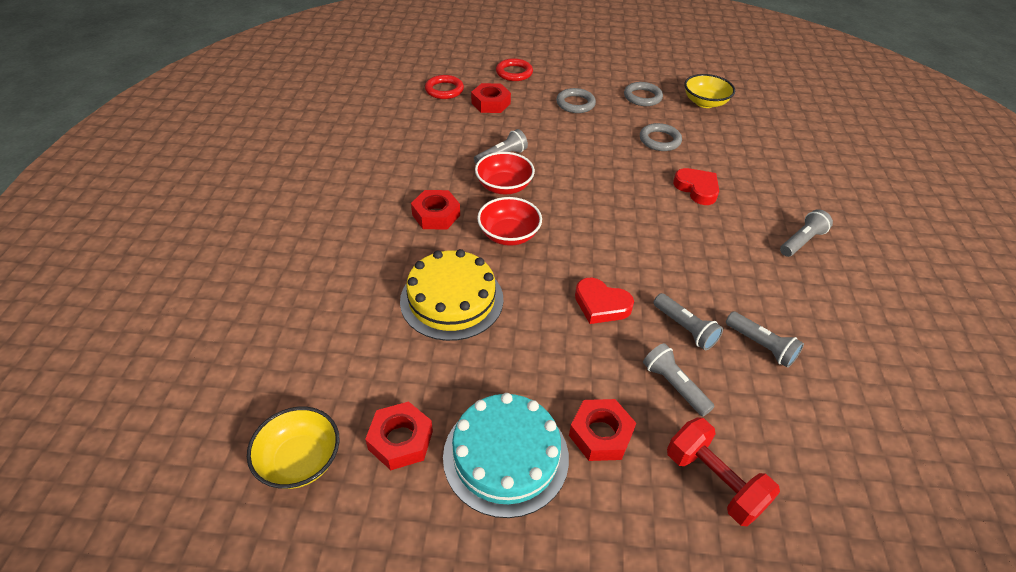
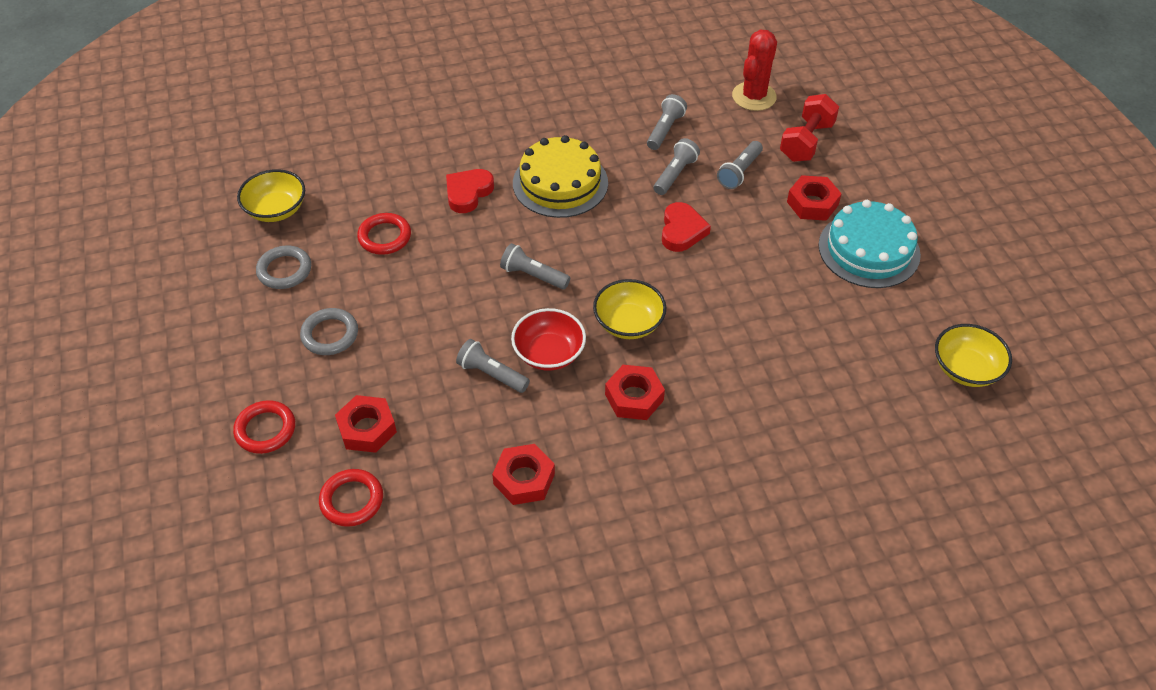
camera: 110 degrees left, 5 degrees up
red nut [365,401,433,470] -> red nut moved to [492,444,555,505]
yellow cake [400,249,503,341] -> yellow cake moved to [513,135,608,218]
red bowl [477,197,542,246] -> yellow bowl [593,279,666,339]
grey ring [640,123,682,151] -> red ring [357,213,411,255]
grey flashlight [780,209,833,257] -> grey flashlight moved to [500,243,570,289]
none -> red cactus [732,30,777,111]

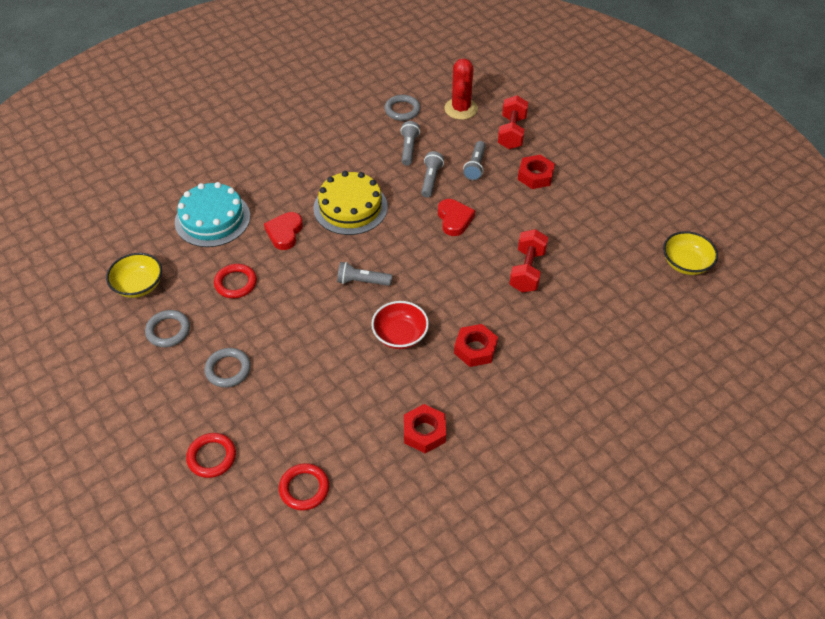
camera: 20 degrees left, 0 degrees up
red nut [335,395,397,453] -> none
grey flashlight [456,339,530,393] -> none
yellow bowl [593,279,666,339] -> none
turquoise cake [818,200,921,288] -> turquoise cake moved to [175,182,250,247]
none -> grey ring [384,95,421,121]
none -> red dumbbell [510,229,548,293]

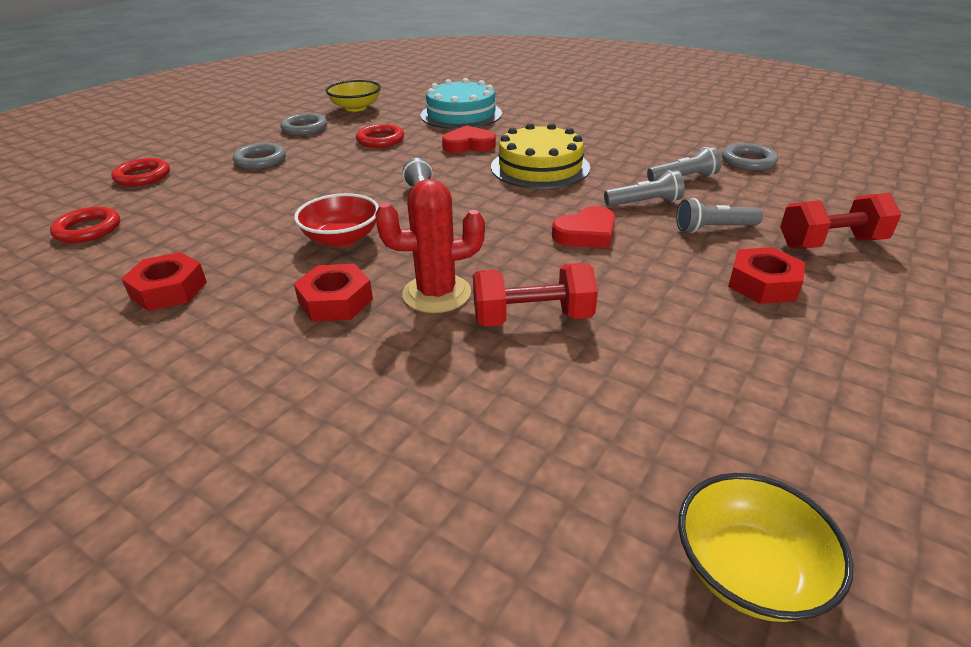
camera: 70 degrees right, 15 degrees down
red cactus [445,58,478,120] -> red cactus moved to [375,179,485,313]

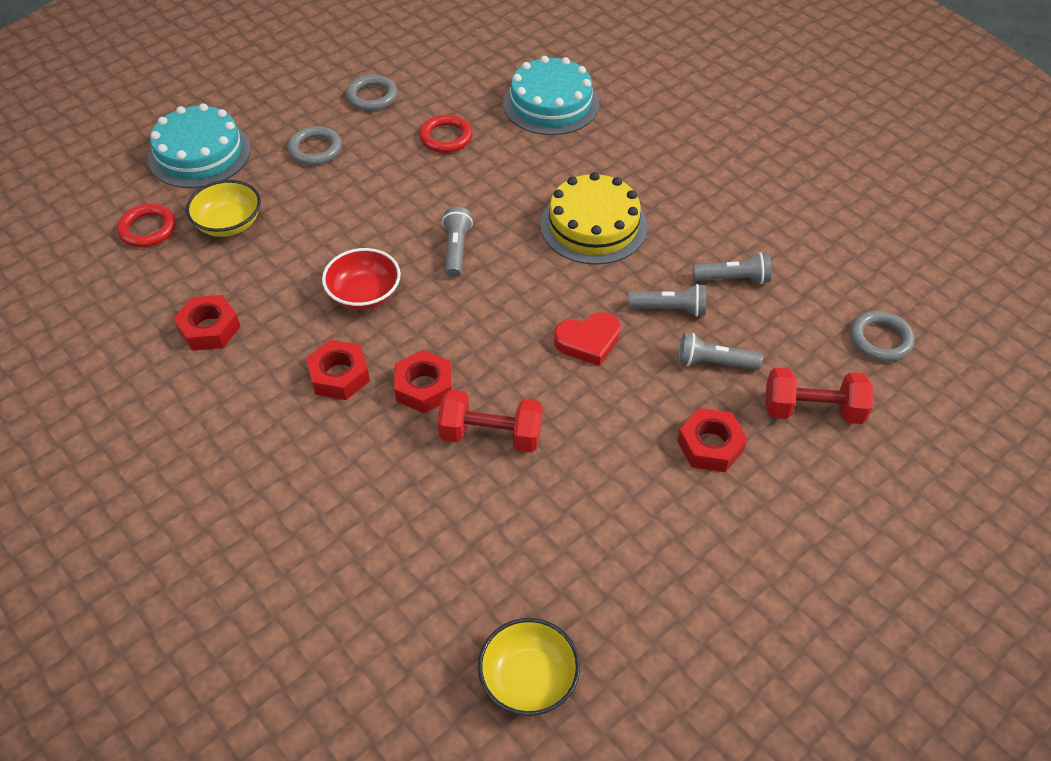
camera: 15 degrees right, 15 degrees up
red ring [112,158,170,186] -> turquoise cake [148,103,251,188]
yellow bowl [326,80,381,112] -> yellow bowl moved to [186,180,261,237]
red cactus [375,179,485,313] -> red nut [394,350,452,413]
red heart [442,125,496,153] -> none
grey ring [722,143,778,171] -> grey ring moved to [850,311,914,362]

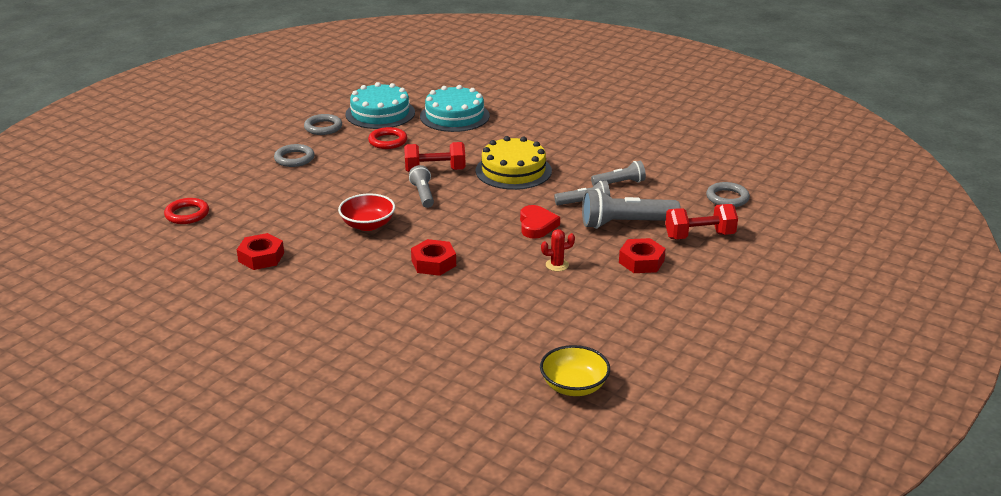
camera: 15 degrees left, 20 degrees down
turquoise cake [148,103,251,188] -> turquoise cake moved to [346,82,415,129]
yellow bowl [186,180,261,237] -> none
red nut [306,340,370,400] -> none
red dumbbell [437,390,543,452] -> red dumbbell moved to [404,142,466,172]
red heart [554,312,621,366] -> red heart turned 60 degrees counterclockwise [520,205,560,239]
grey flashlight [678,333,763,370] -> grey flashlight [582,188,681,229], size x1.70
none -> red cactus [541,229,575,271]

